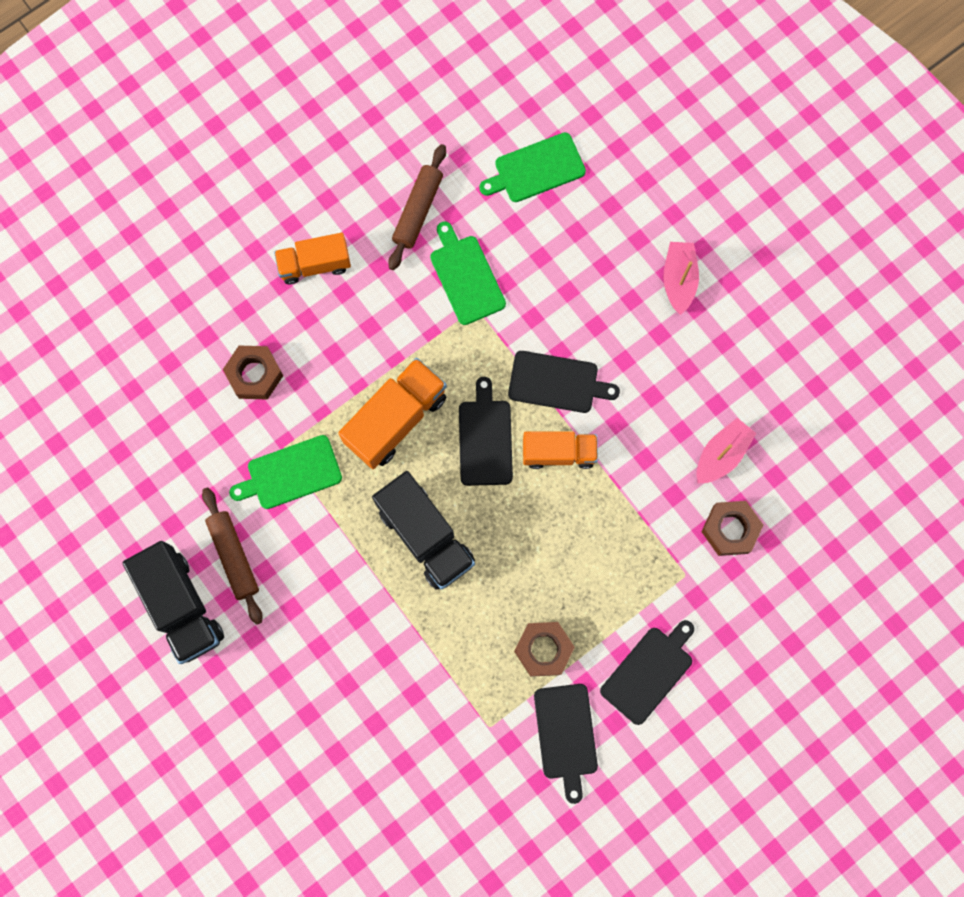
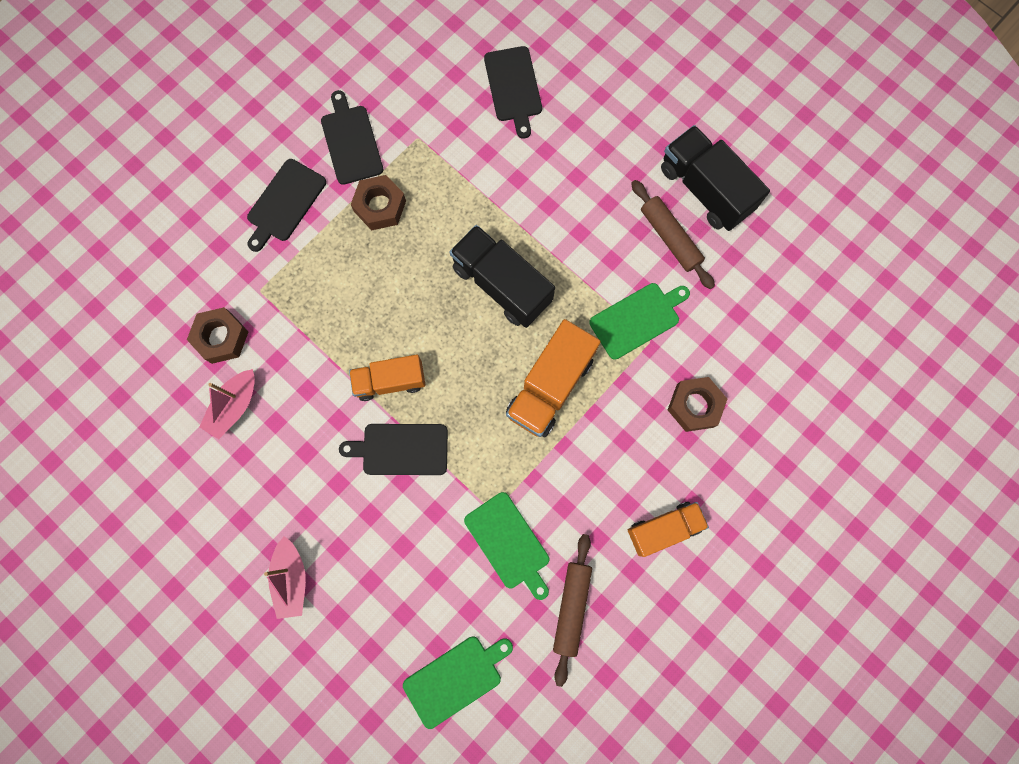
camera: 170 degrees right, 0 degrees up
black cutting board [459,377,513,486] -> black cutting board moved to [484,46,542,139]

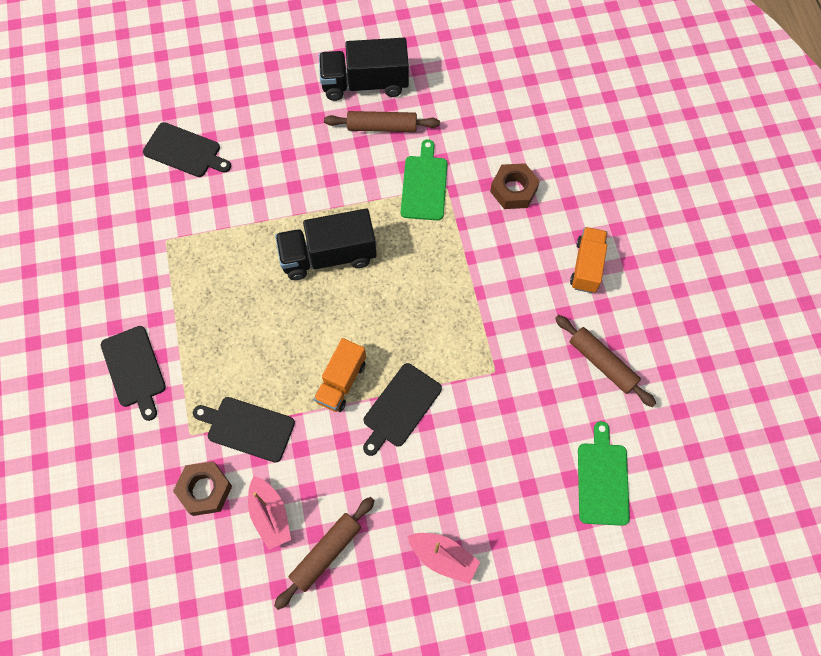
camera: 55 degrees left, 10 degrees down
black cutting board [321,90,383,185] -> black cutting board moved to [193,397,295,462]
brown nut [351,175,406,230] -> none
green cutting board [464,492,549,600] -> none
orange truck [506,319,601,437] -> none
none -> brown rolling pin [274,497,375,610]

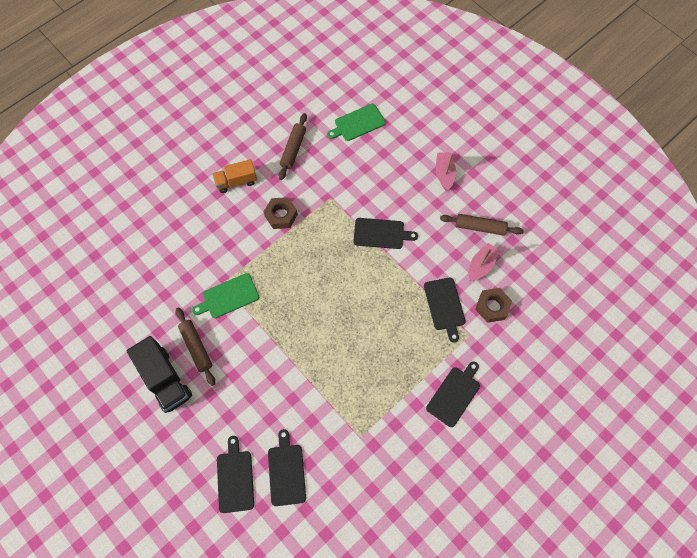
camera: 120 degrees left, 0 degrees up
black truck [275,209,377,280] -> none
orange truck [314,338,366,412] -> none
brown nut [490,163,540,209] -> brown nut moved to [263,197,298,229]
none -> black cutting board [217,436,254,513]

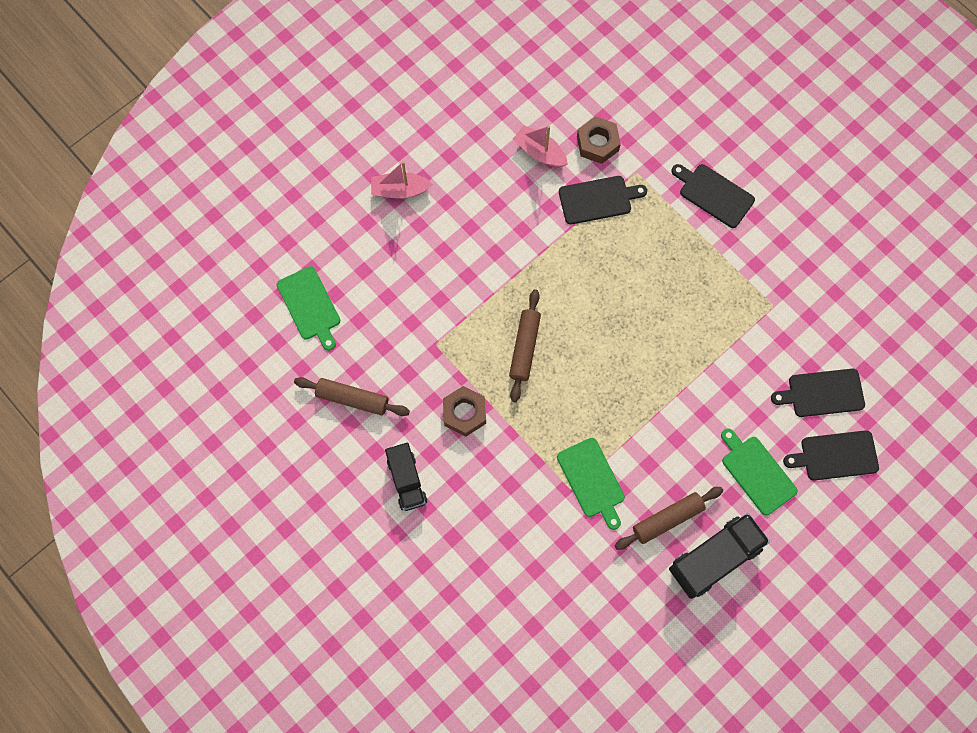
camera: 90 degrees left, 5 degrees up
orange truck [213,159,257,193] -> black truck [385,443,427,511]
black cutting board [353,218,418,249] -> none
brown rolling pin [440,214,524,236] -> brown rolling pin moved to [509,289,541,402]
none -> green cutting board [721,428,798,516]

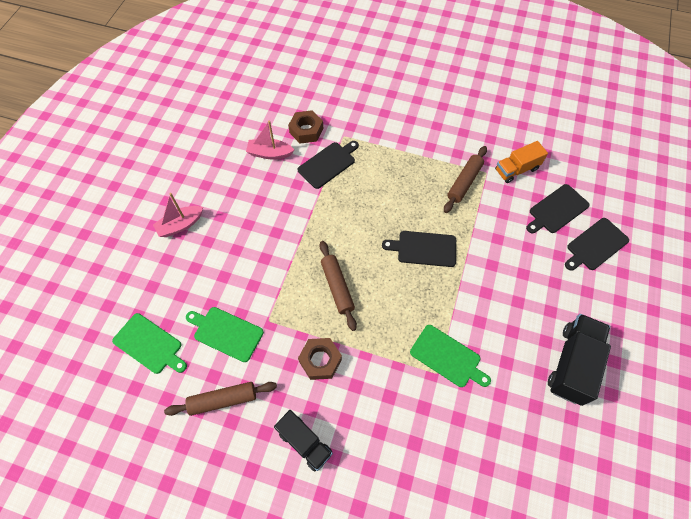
camera: 30 degrees left, 10 degrees down
brown rolling pin [614,487,723,550] -> brown rolling pin moved to [444,146,487,213]
black cutting board [671,164,755,228] -> black cutting board moved to [382,231,456,267]
green cutting board [721,428,798,516] -> green cutting board moved to [186,307,264,362]
none -> orange truck [495,141,548,183]

